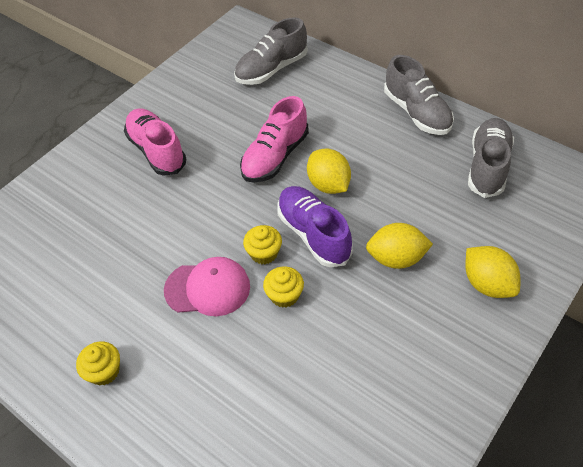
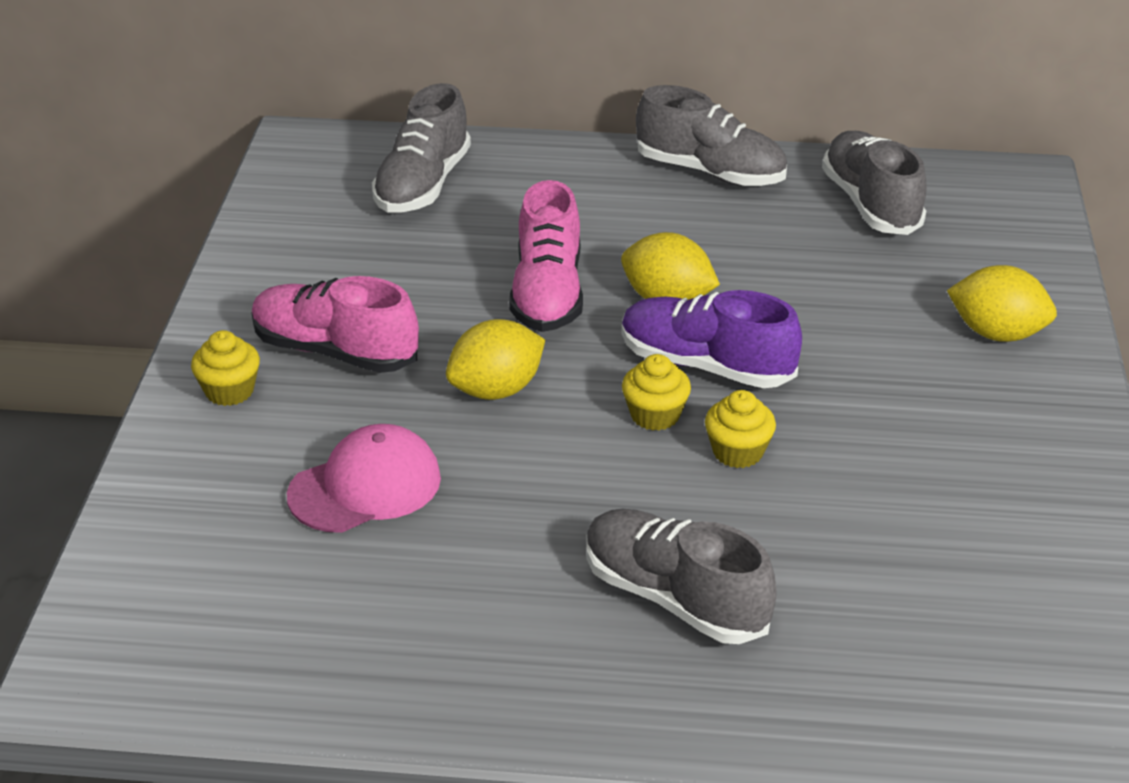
camera: 35 degrees left, 15 degrees down
yellow cupcake [76,341,120,386] -> yellow cupcake moved to [191,330,260,406]
pink cap [164,257,250,316] -> pink cap moved to [287,424,441,533]
yellow lemon [366,223,433,269] -> yellow lemon moved to [446,319,545,400]
none -> grey shoe [586,509,777,644]

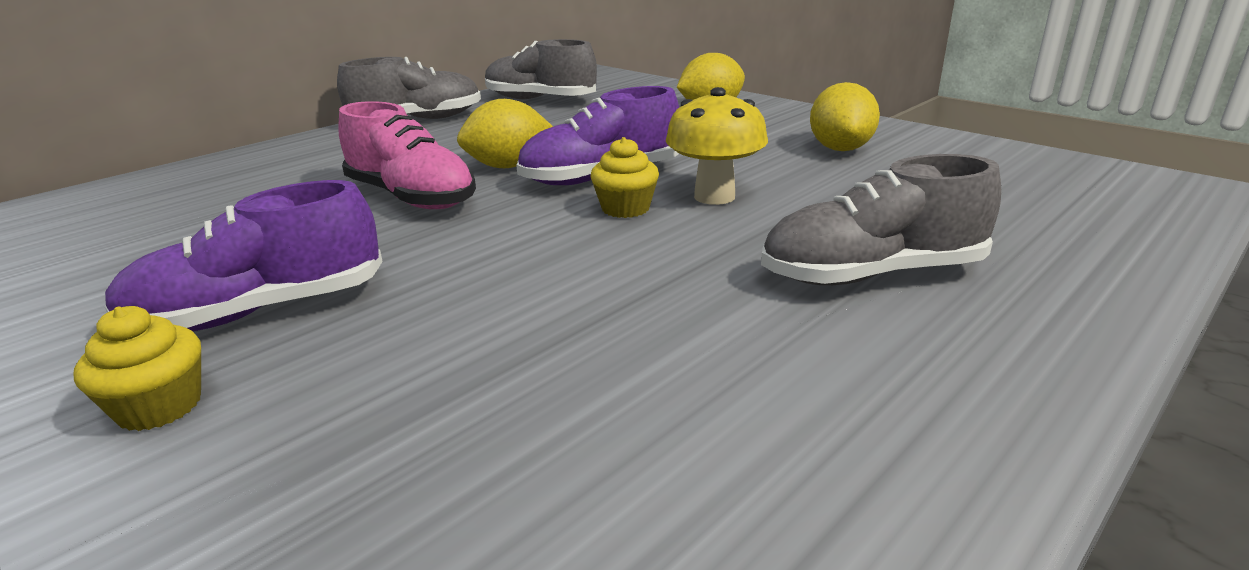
camera: 50 degrees left, 10 degrees down
pink shoe [252,276,419,373] -> purple shoe [104,180,383,331]
pink cap [287,424,441,533] -> none
grey shoe [372,83,471,213] -> none
yellow lemon [446,319,545,400] -> yellow lemon moved to [810,82,880,151]
yellow cupcake [705,390,776,468] -> yellow mushroom [666,87,768,205]

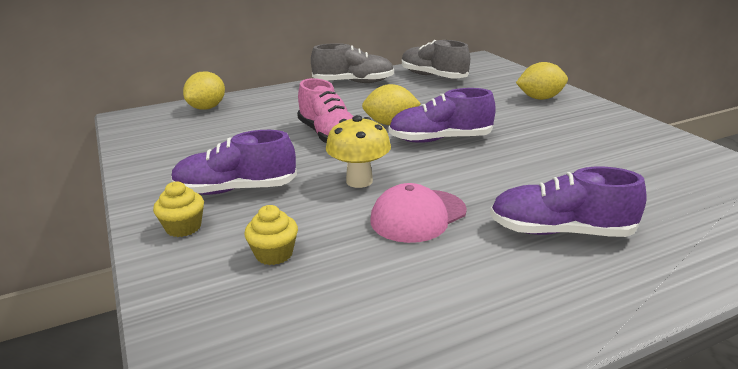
camera: 20 degrees right, 0 degrees up
yellow cupcake [591,137,659,218] -> yellow cupcake moved to [244,205,298,265]
yellow mushroom [666,87,768,205] -> yellow mushroom moved to [326,115,391,188]
grey shoe [761,154,1001,285] -> purple shoe [490,167,646,237]
yellow lemon [810,82,880,151] -> yellow lemon moved to [183,72,225,110]
none -> pink cap [370,183,467,243]

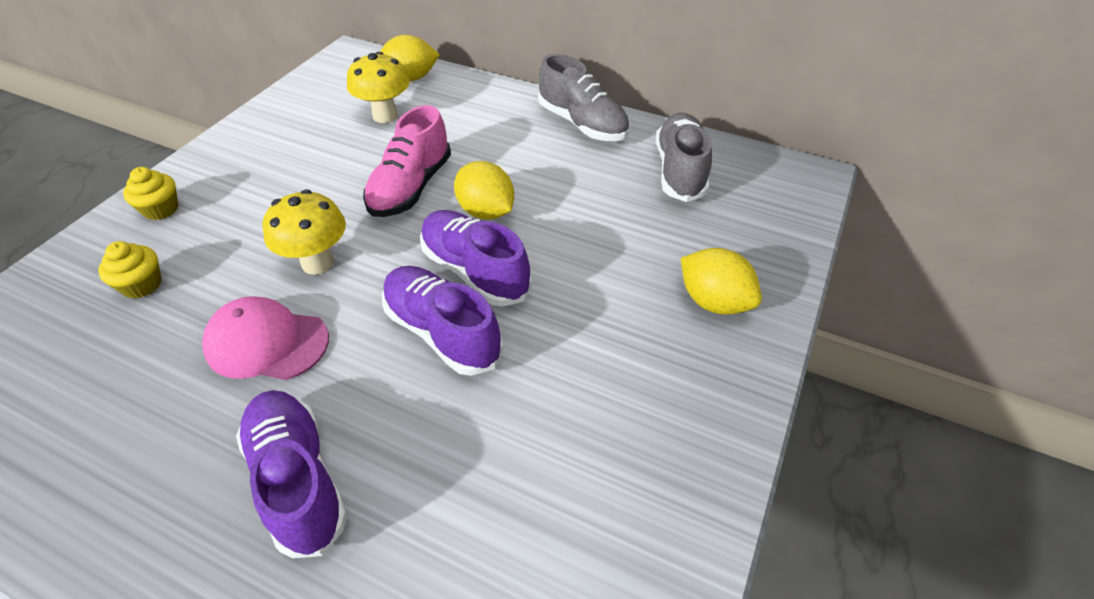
camera: 50 degrees right, 20 degrees up
purple shoe [171,130,297,195] -> purple shoe moved to [382,266,503,376]
none -> yellow mushroom [347,52,410,123]

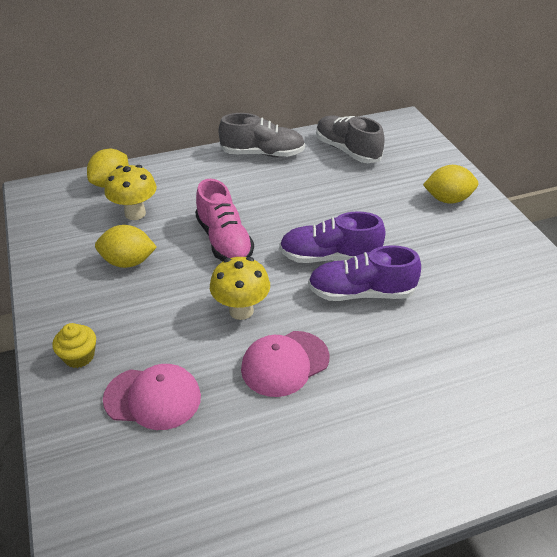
camera: 45 degrees left, 5 degrees down
yellow cupcake [98,241,162,299] -> pink cap [103,364,201,430]
purple shoe [236,390,348,558] -> none
yellow lemon [454,161,514,220] -> yellow lemon moved to [95,225,157,268]

